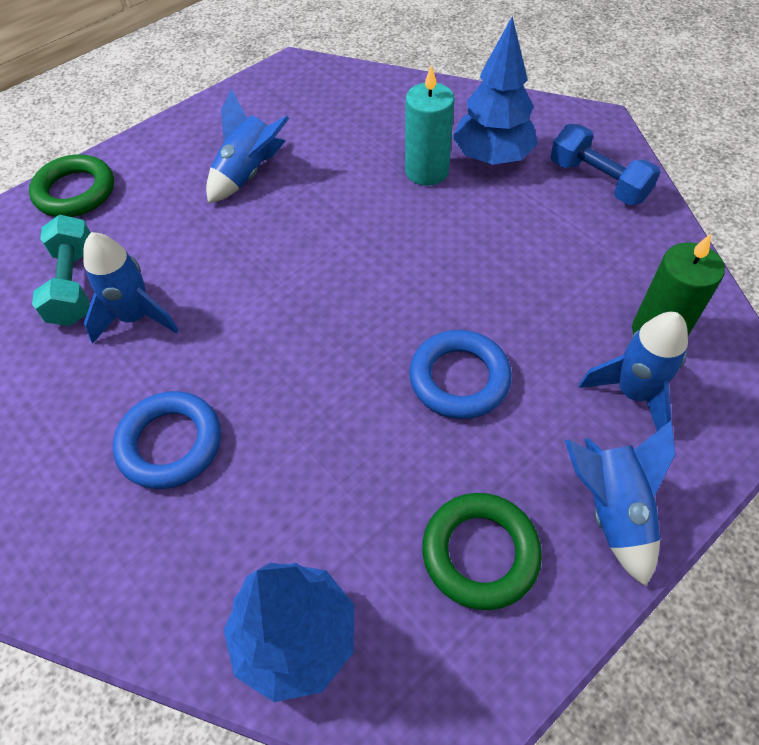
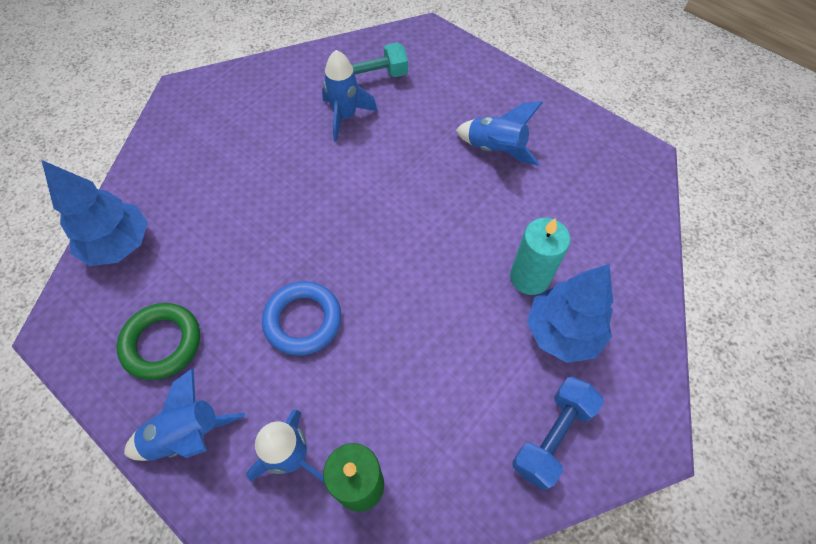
camera: 80 degrees right, 5 degrees up
green ring [29,154,114,217] -> none
blue ring [113,391,221,489] -> none

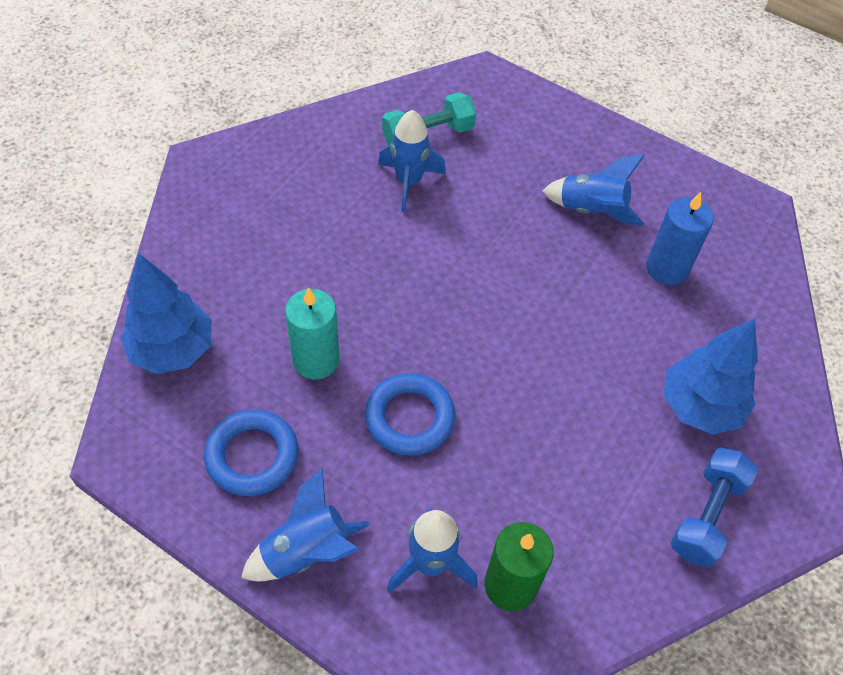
camera: 10 degrees left, 5 degrees down
green ring [116,303,200,380] -> blue ring [204,409,299,496]
turquoise candle [510,218,571,295] -> turquoise candle moved to [285,287,339,380]
none -> blue candle [646,192,714,285]

